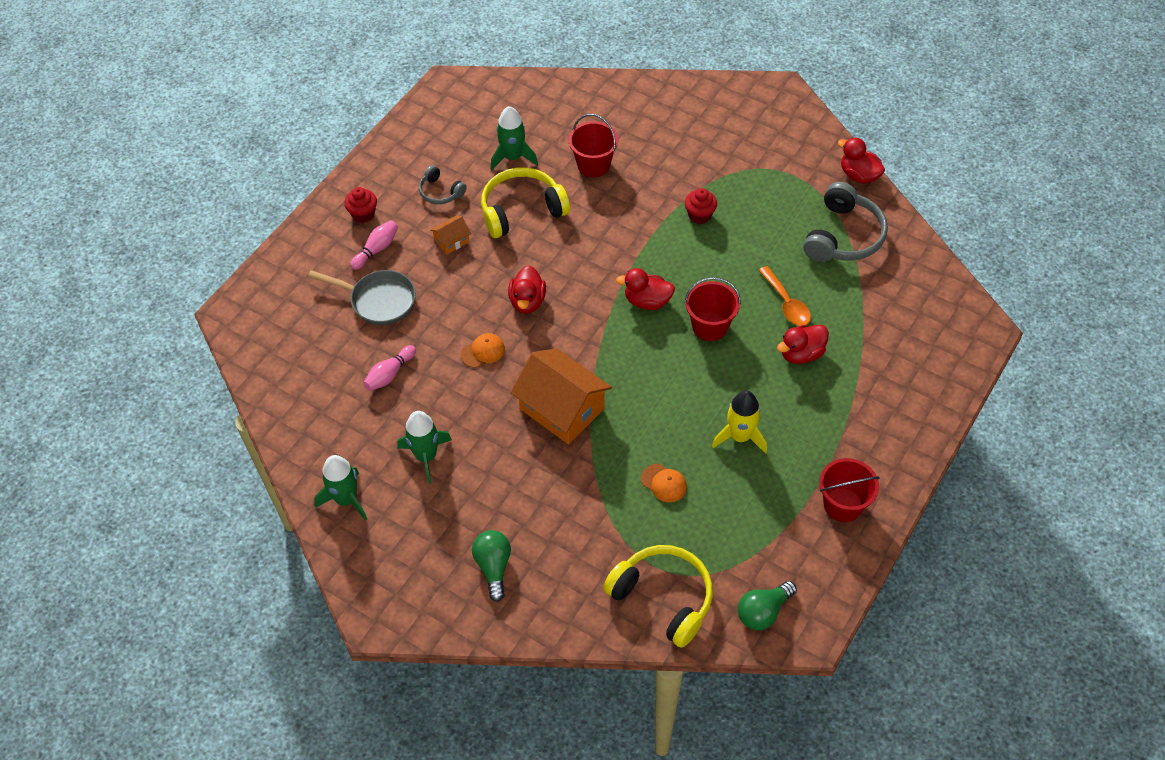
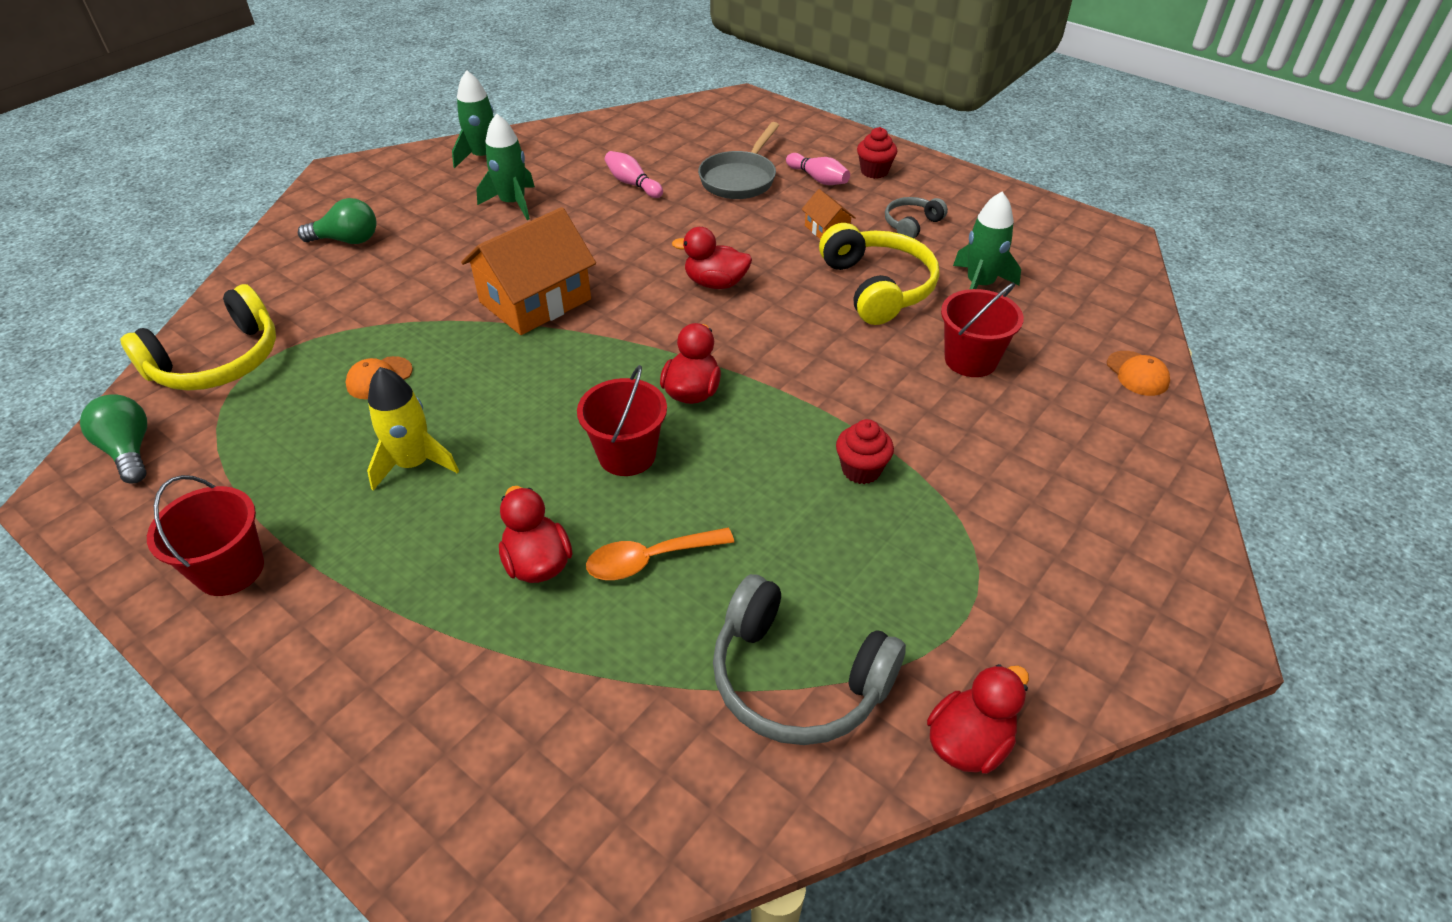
camera: 95 degrees right, 10 degrees down
orange cap [461,333,505,368] -> orange cap moved to [1107,351,1170,396]

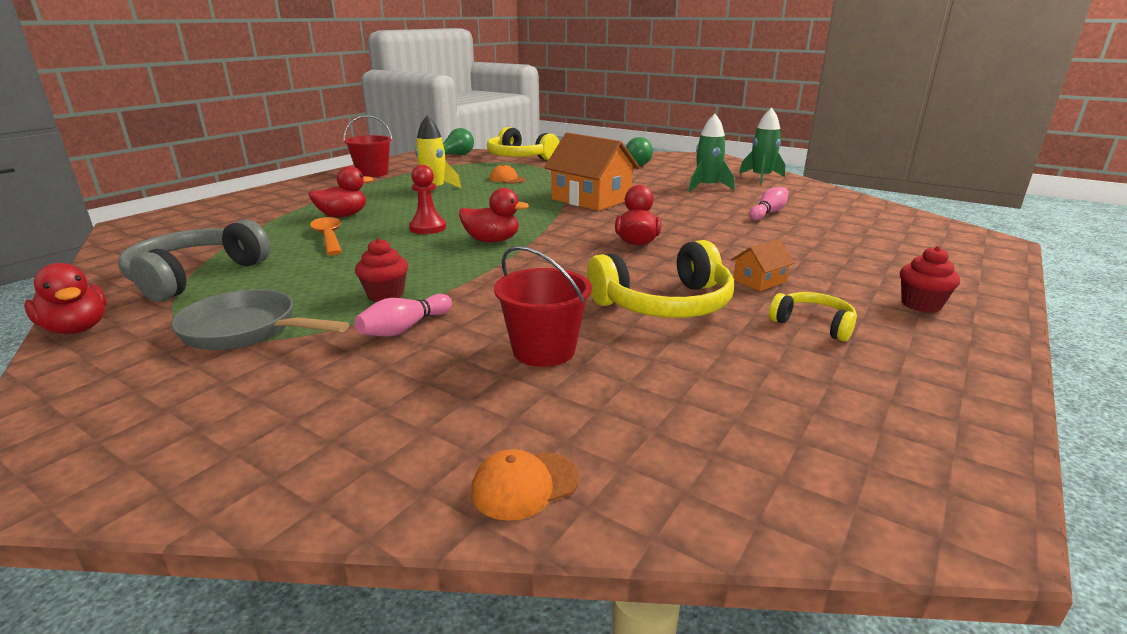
camera: 85 degrees right, 20 degrees down
red bucket [577,365,667,476] -> red pawn [409,165,446,234]
grey pan [698,122,779,199] -> grey pan moved to [171,289,349,350]
pink bowling pin [786,153,850,185] -> pink bowling pin moved to [354,294,452,337]
grey headphones [885,197,948,238] -> yellow headphones [769,292,857,341]
green rocket [953,192,1021,289] -> none

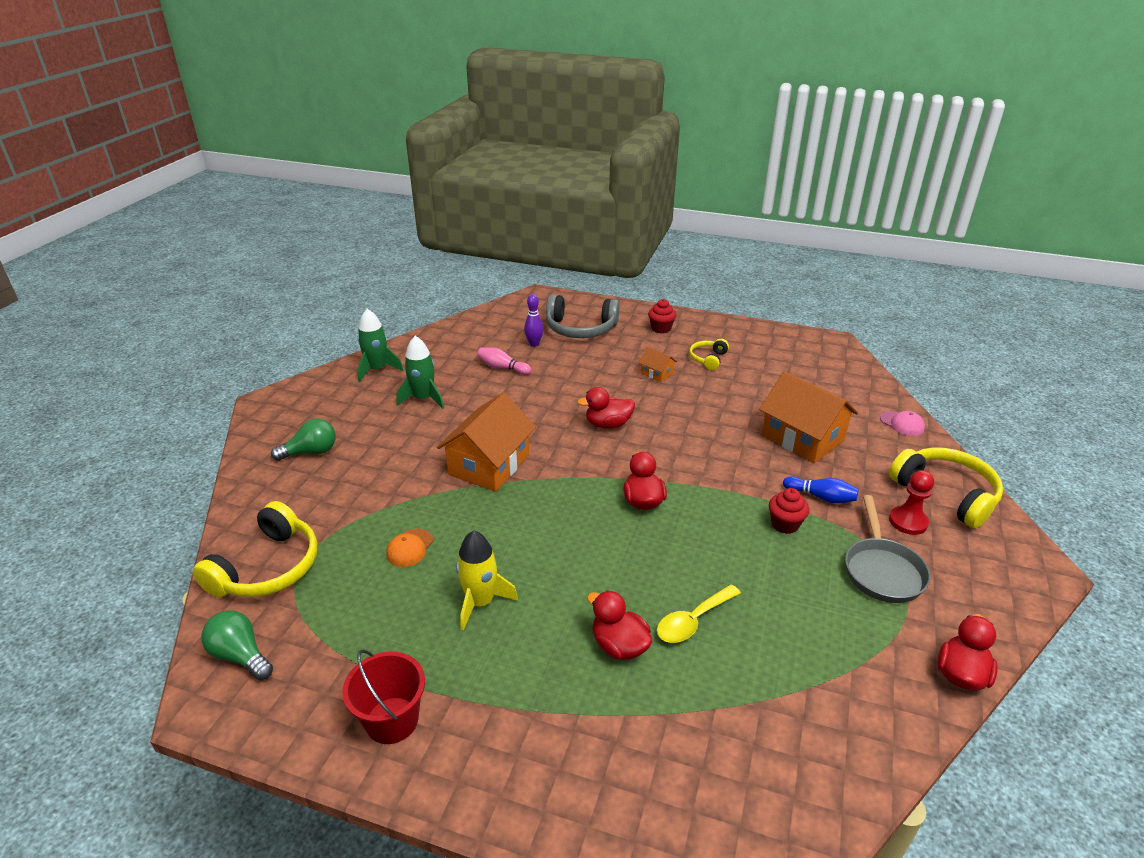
camera: 105 degrees left, 10 degrees up
grey headphones [118,220,271,302] -> grey headphones moved to [546,295,619,338]
orange spoon [310,217,342,255] -> yellow spoon [657,584,741,643]
pink bowling pin [354,294,452,337] -> blue bowling pin [783,476,858,503]
red pawn [409,165,446,234] -> red pawn moved to [889,470,934,535]
orange cap [471,449,579,521] -> pink cap [880,411,925,436]
red bucket [494,246,592,367] -> orange house [759,371,858,463]
yellow headphones [587,240,734,318] -> yellow headphones moved to [889,448,1003,529]
none -> purple bowling pin [524,294,543,347]

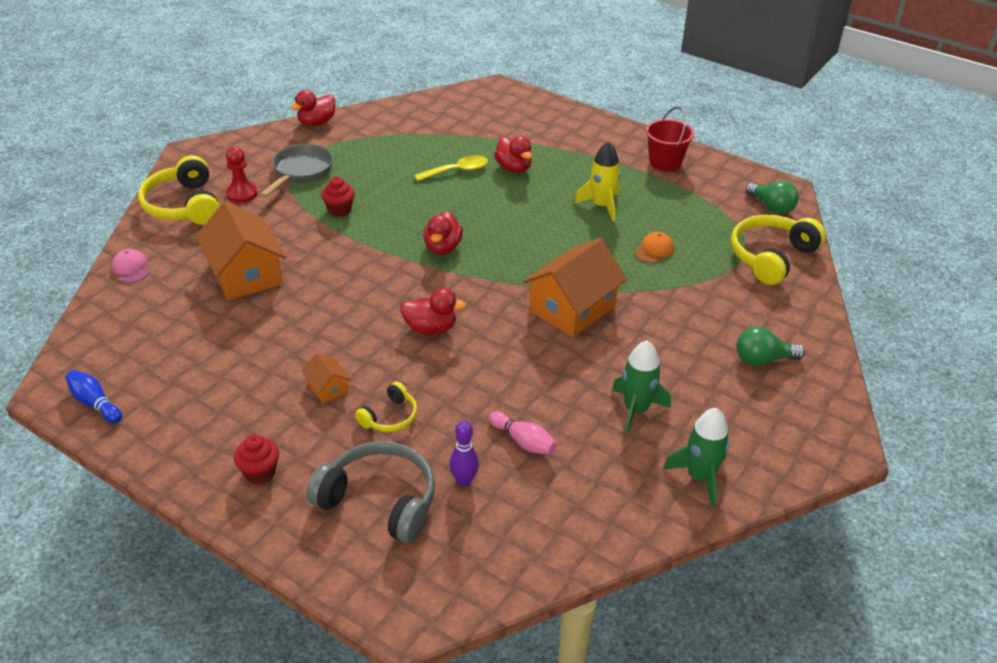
camera: 165 degrees left, 5 degrees up
yellow headphones [689,339,729,370] -> yellow headphones moved to [355,382,418,432]
blue bowling pin [783,476,858,503] -> blue bowling pin moved to [65,370,122,423]

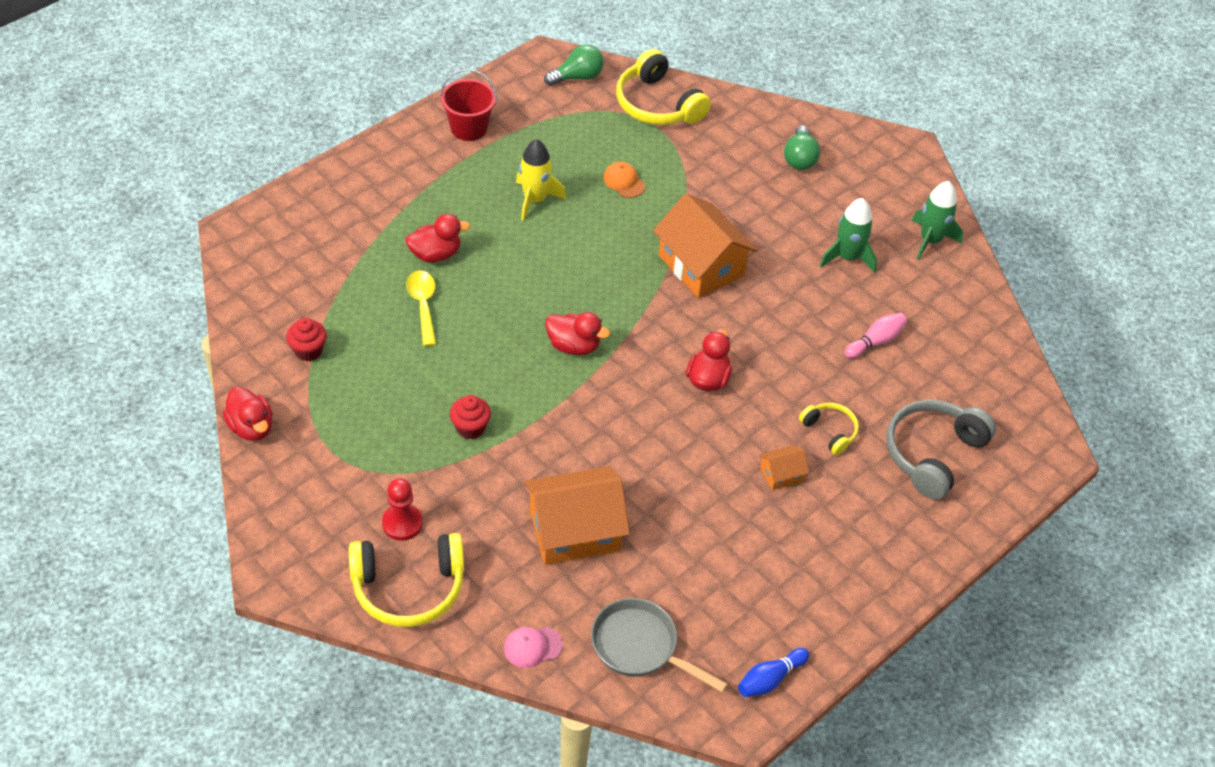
camera: 80 degrees left, 10 degrees up
red cupcake [234,434,279,484] -> red cupcake moved to [286,318,327,361]
grey pan [260,144,333,198] -> grey pan moved to [591,598,728,693]
purple bowling pin [449,421,479,487] -> none

